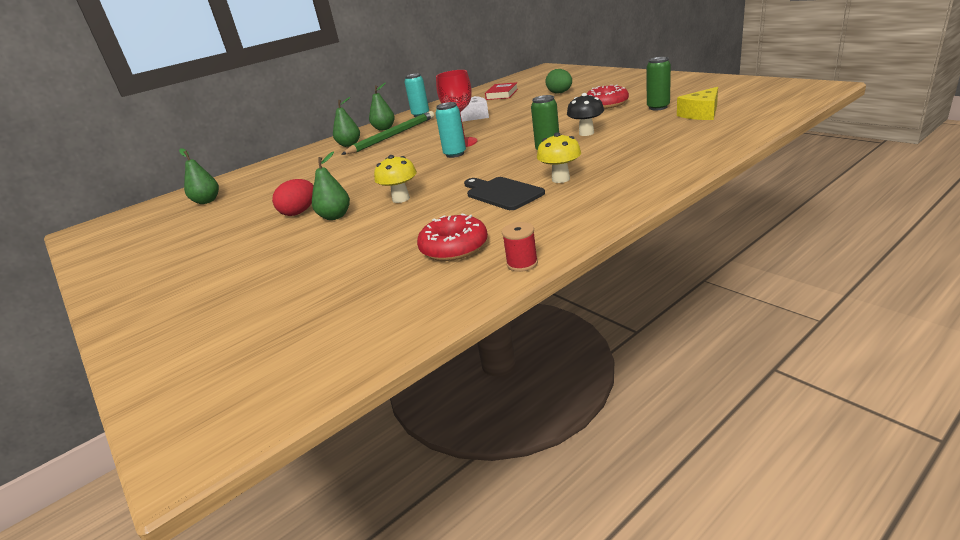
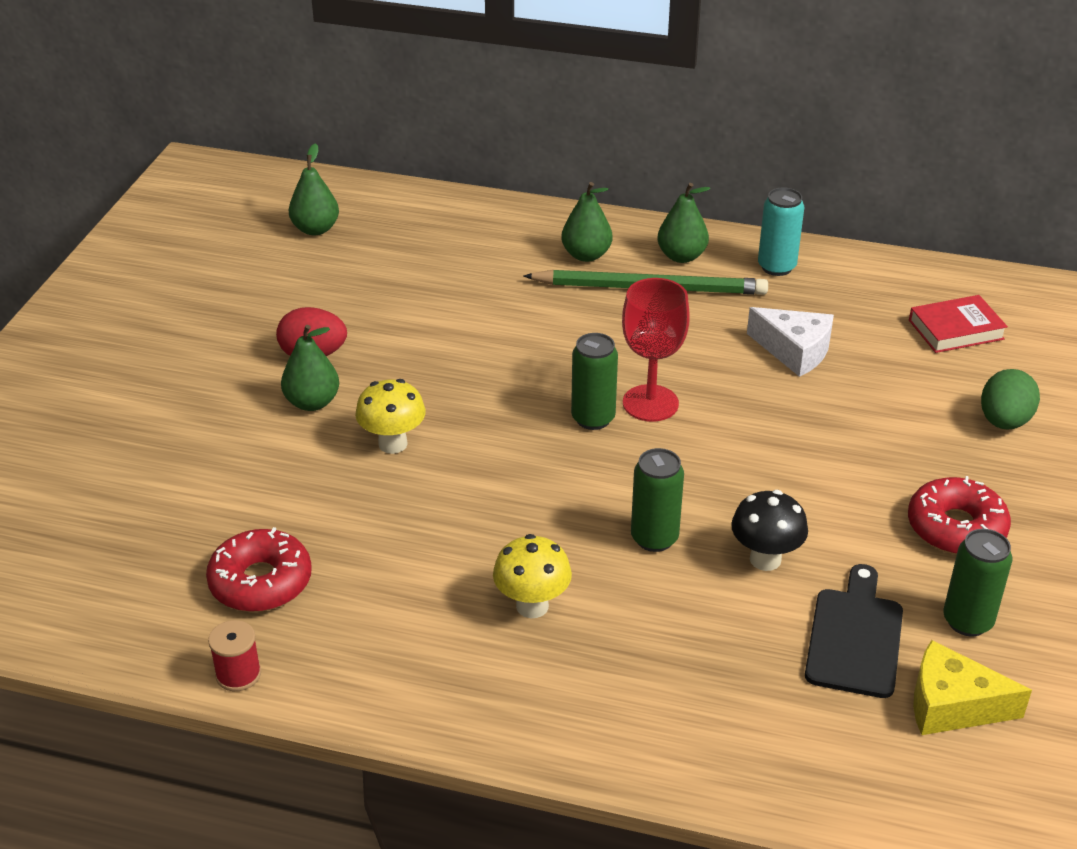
camera: 50 degrees right, 10 degrees up
turquoise can [435,102,466,158] -> green can [571,333,618,430]
black cutting board [464,177,545,210] -> black cutting board moved to [805,564,903,698]

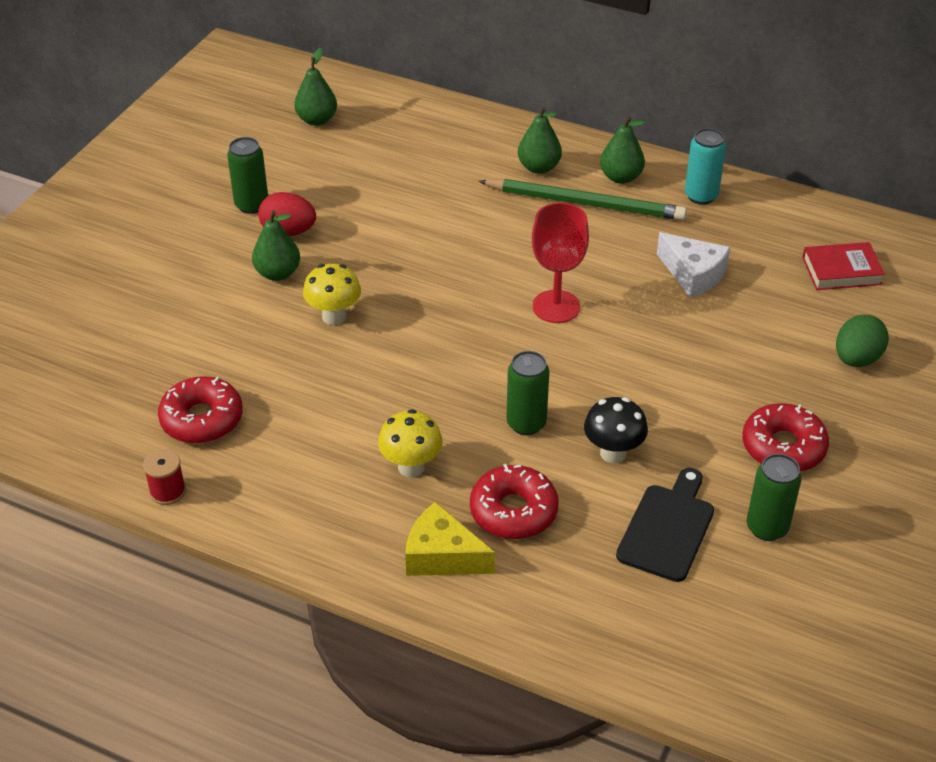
camera: 10 degrees right, 5 degrees up
green can [571,333,618,430] -> green can moved to [227,137,268,214]
yellow cheese [913,640,1032,735] -> yellow cheese moved to [405,502,495,576]
none -> red donut [470,464,559,539]

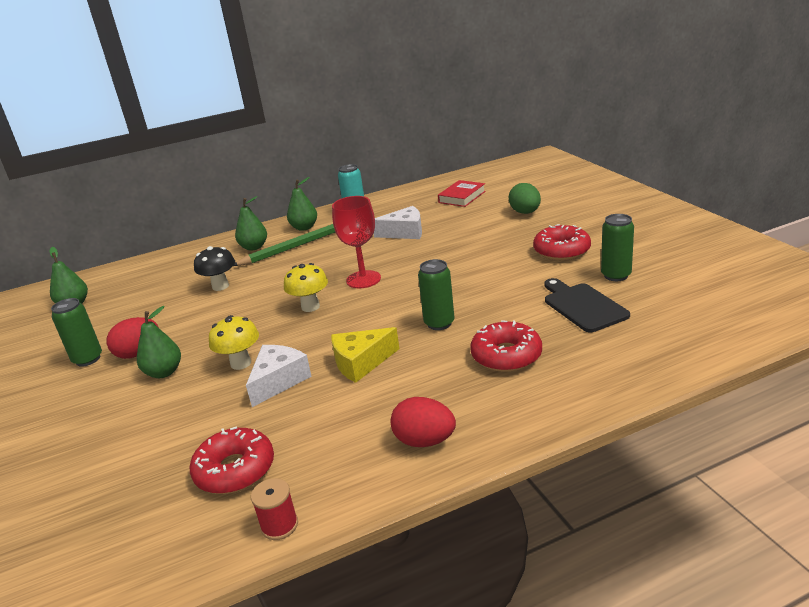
camera: 45 degrees left, 15 degrees down
yellow mushroom [378,409,443,477] -> yellow mushroom moved to [284,263,328,312]
yellow cheese [405,502,495,576] -> yellow cheese moved to [331,327,400,383]
black mushroom [584,397,648,463] -> black mushroom moved to [194,246,235,291]
none -> white cheese [246,345,312,407]
none -> red egg [390,397,456,447]

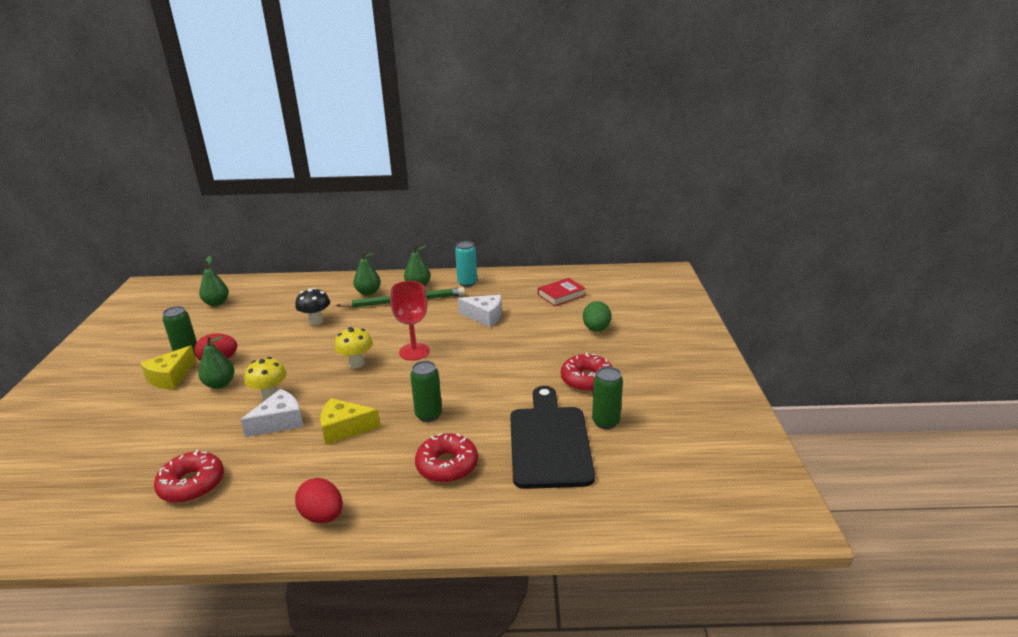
camera: 20 degrees right, 0 degrees up
red spool [251,478,298,540] -> none
black cutting board [544,278,630,332] -> black cutting board [510,386,595,489], size x1.57
none -> yellow cheese [140,345,196,389]

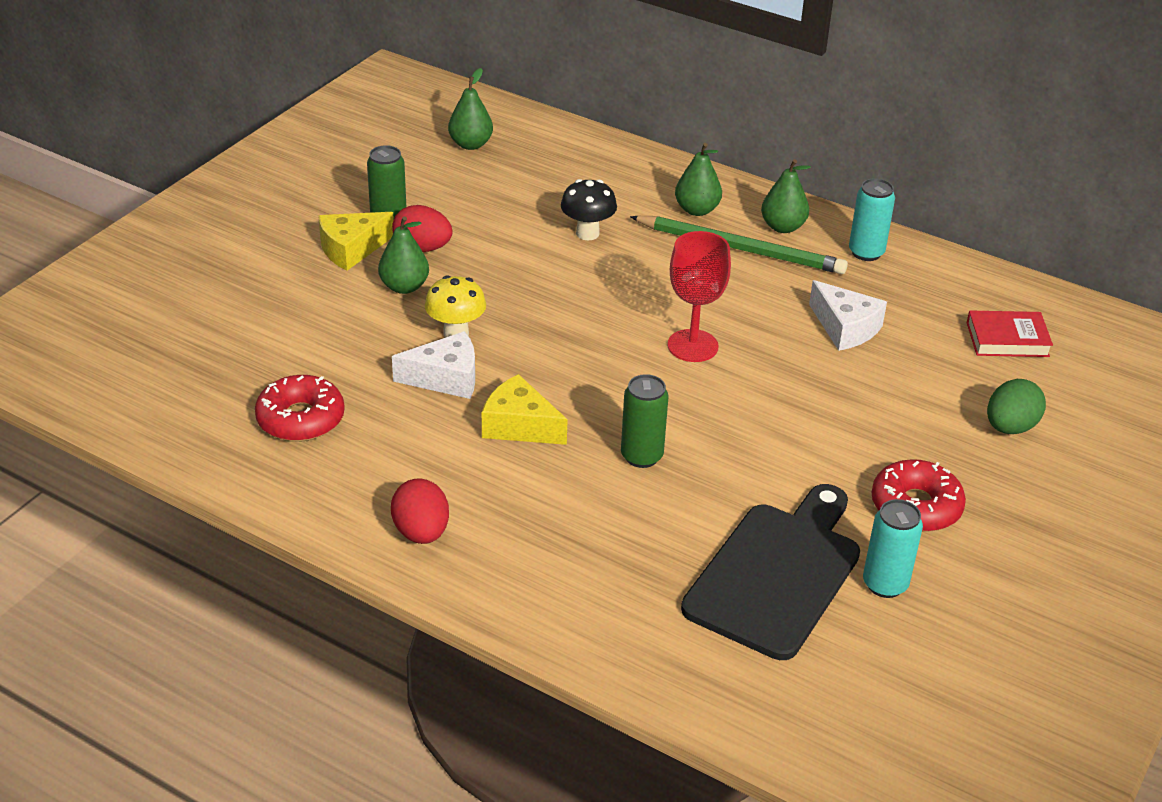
camera: 30 degrees right, 10 degrees up
yellow mushroom [335,327,373,368] -> none
red donut [415,433,478,483] -> none
green can [592,367,623,429] -> turquoise can [863,499,923,598]

